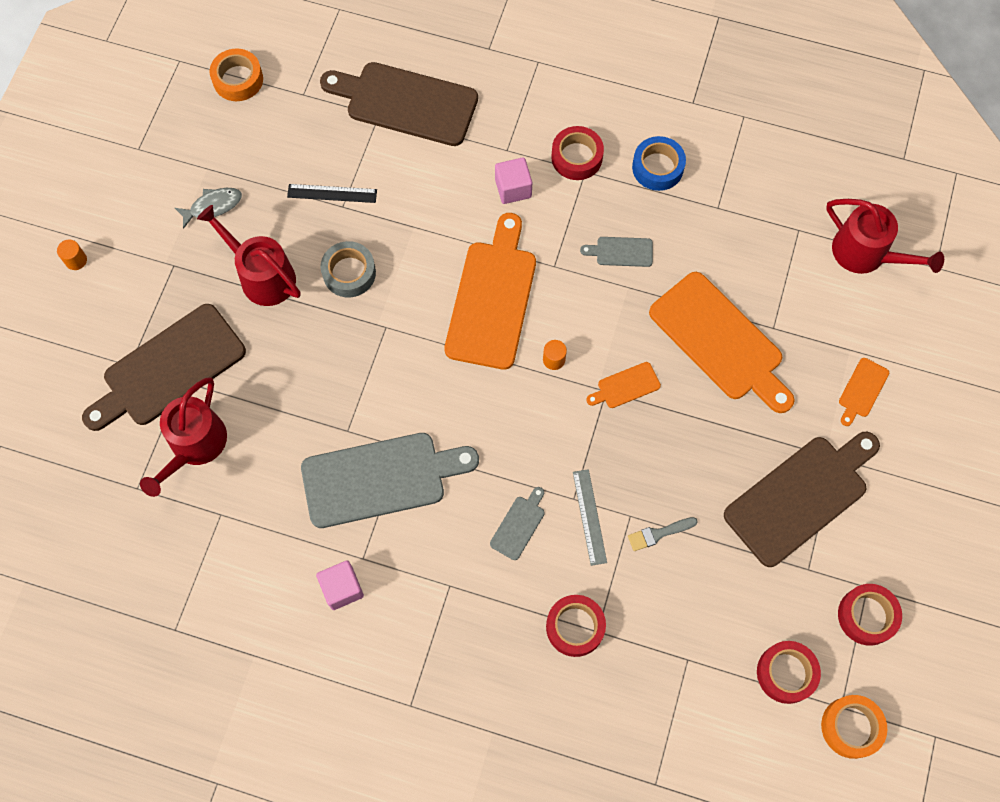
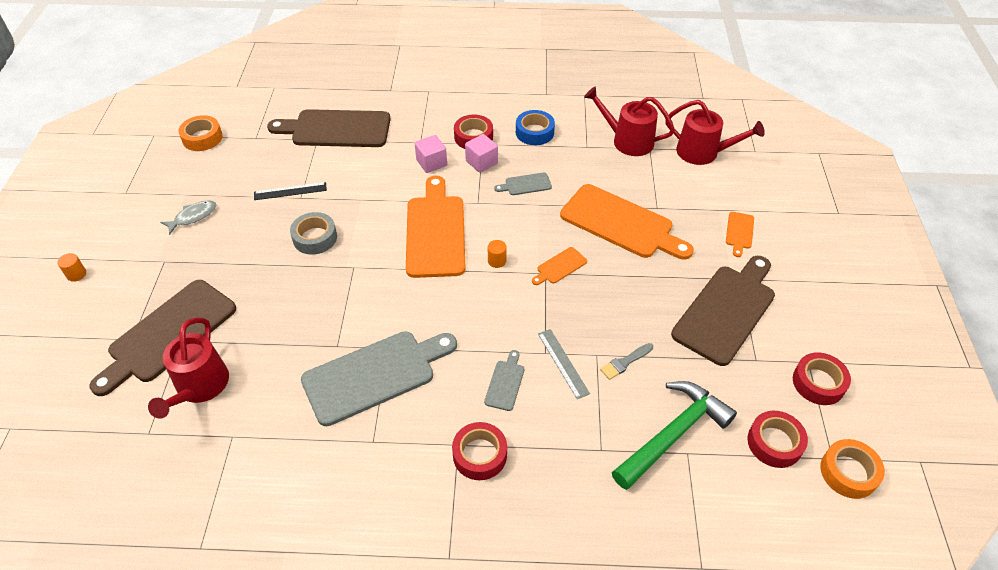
camera: 15 degrees left, 20 degrees down
red watering can [197,205,301,306] -> red watering can moved to [584,86,675,156]
pink cube [316,560,364,610] -> pink cube moved to [465,134,498,173]
red tape [546,595,606,657] -> red tape moved to [452,422,507,480]
none -> green hammer [612,381,737,490]

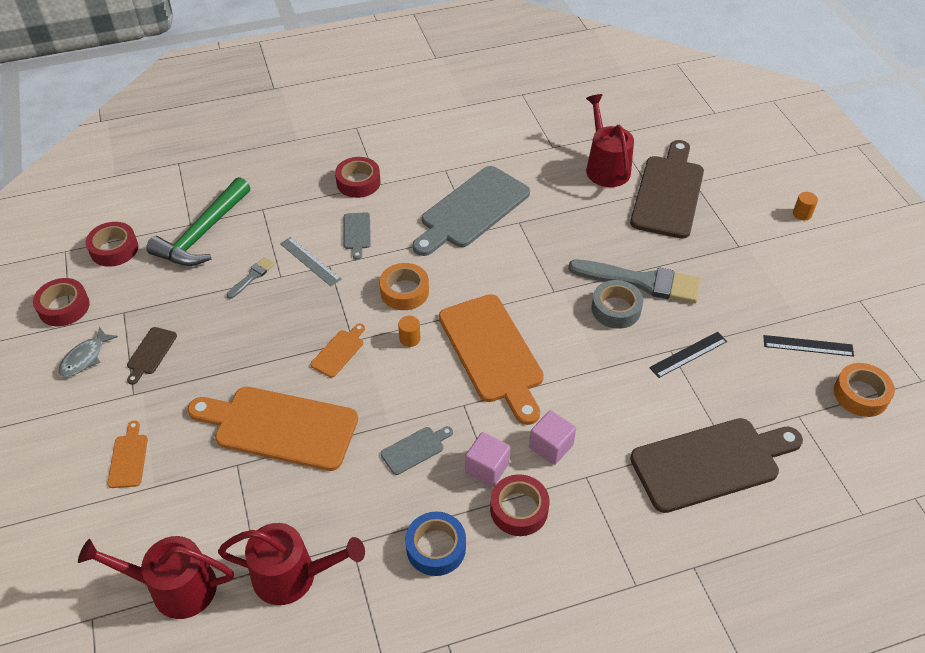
camera: 160 degrees right, 0 degrees up
grey fish [160,200,216,235] -> grey fish moved to [58,327,118,377]
brown cutting board [671,256,775,366] -> brown cutting board [127,327,177,385], size x0.44
orange tape [820,439,885,499] -> orange tape moved to [379,263,429,310]
none -> grey brush [568,260,701,303]
none -> black ruler [763,335,854,357]

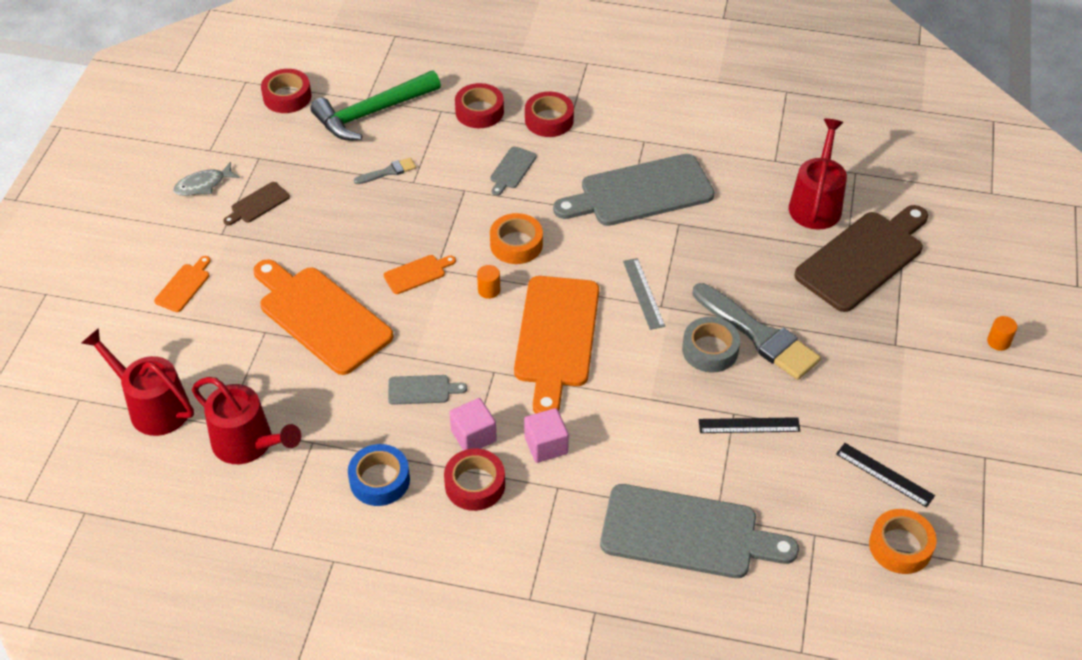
camera: 30 degrees right, 0 degrees up
red tape [33,278,90,326] -> red tape moved to [455,83,504,128]
grey ruler [280,237,341,286] -> grey ruler moved to [623,258,665,330]
brown cutting board [630,418,803,513] -> grey cutting board [600,484,799,578]

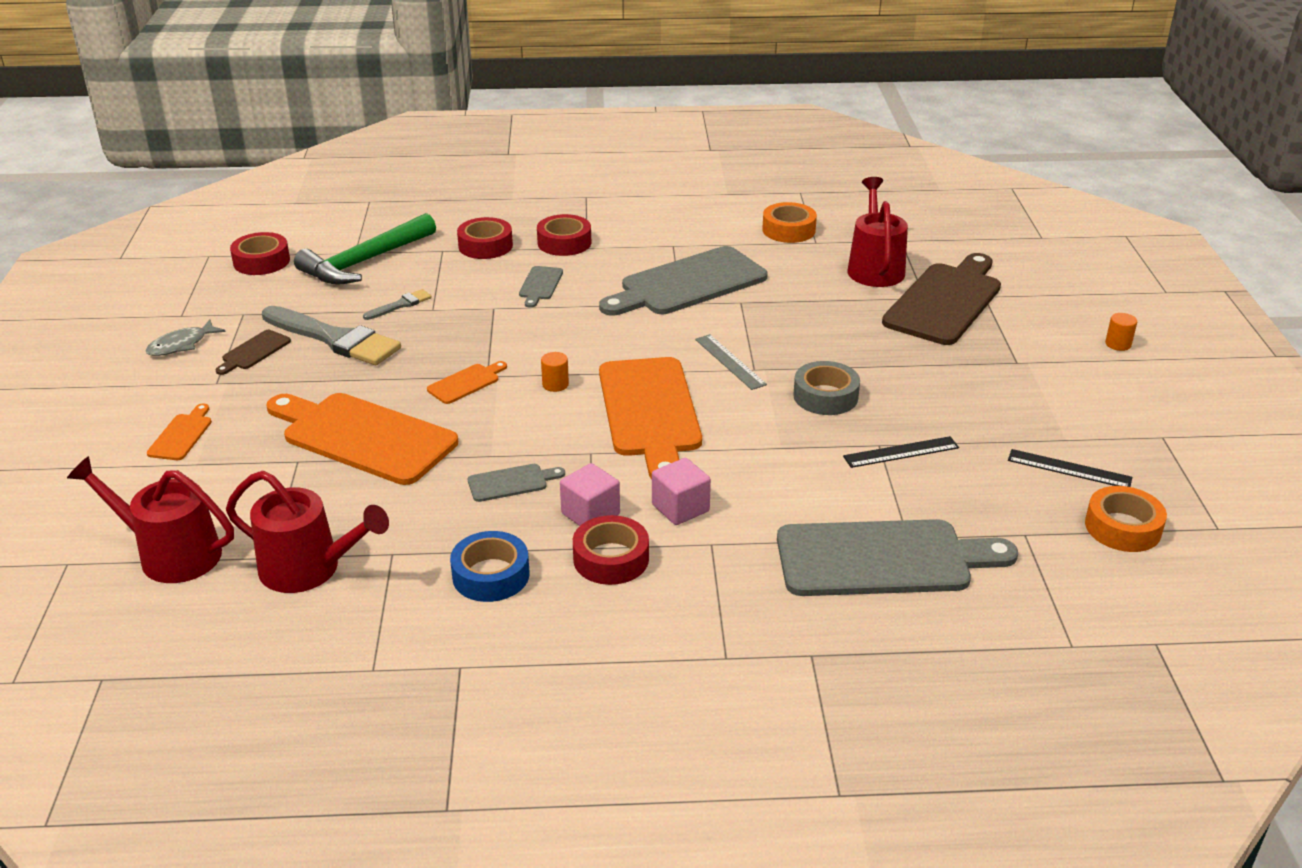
camera: 15 degrees left, 15 degrees down
orange tape [490,213,543,264] -> orange tape moved to [762,202,817,243]
grey brush [693,283,821,380] -> grey brush moved to [262,306,401,365]

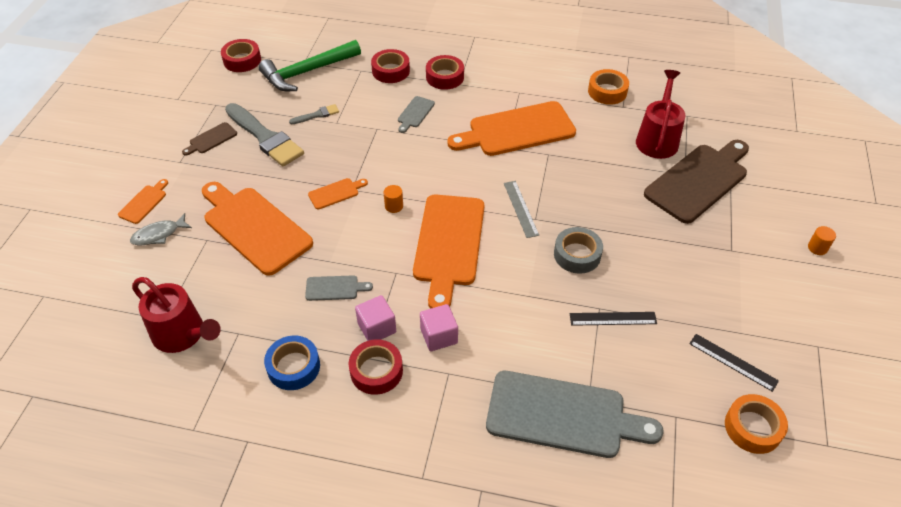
camera: 15 degrees right, 15 degrees up
red watering can [67,456,234,583] -> none
grey fish [145,320,225,356] -> grey fish moved to [130,213,192,245]
grey cutting board [599,246,768,316] -> orange cutting board [447,101,576,156]

